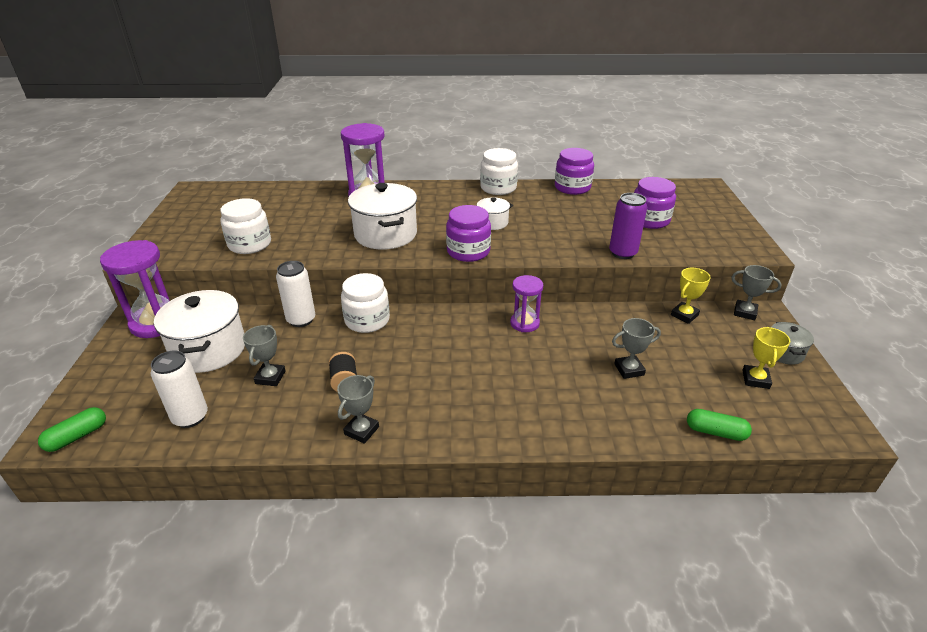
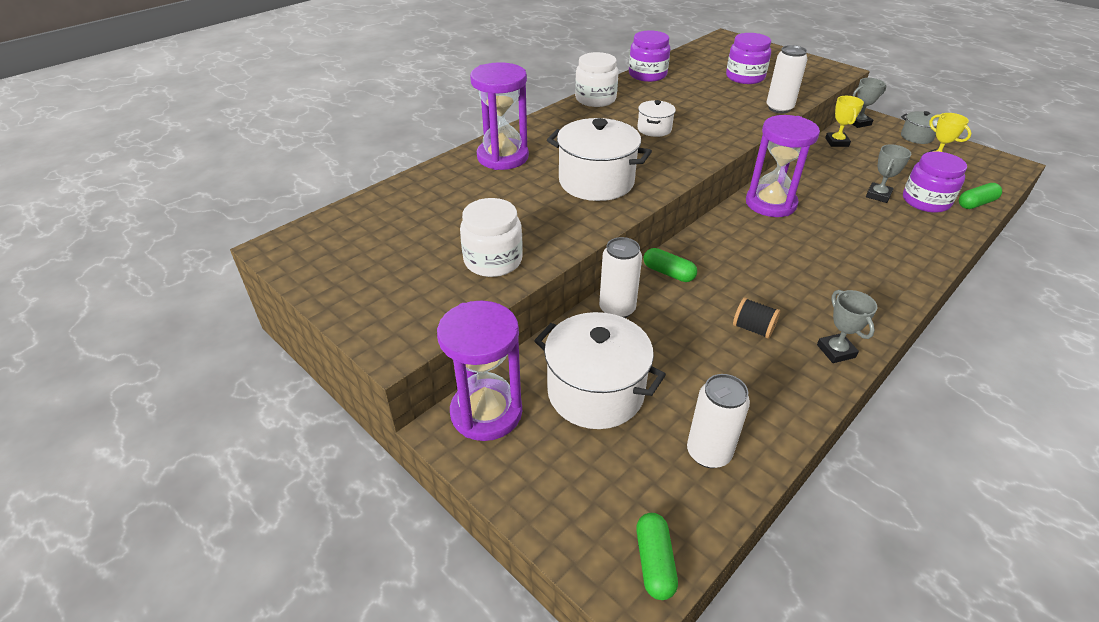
camera: 45 degrees left, 5 degrees up
grey trophy [243,325,286,386] -> none
white jar [341,273,390,333] -> green capsule [643,248,697,282]
purple jar [446,205,491,262] -> purple jar moved to [903,151,967,213]
purple hourglass [510,275,543,332] -> purple hourglass [746,115,820,217], size x1.68
purple can [609,193,647,259] -> white can [767,45,807,113]

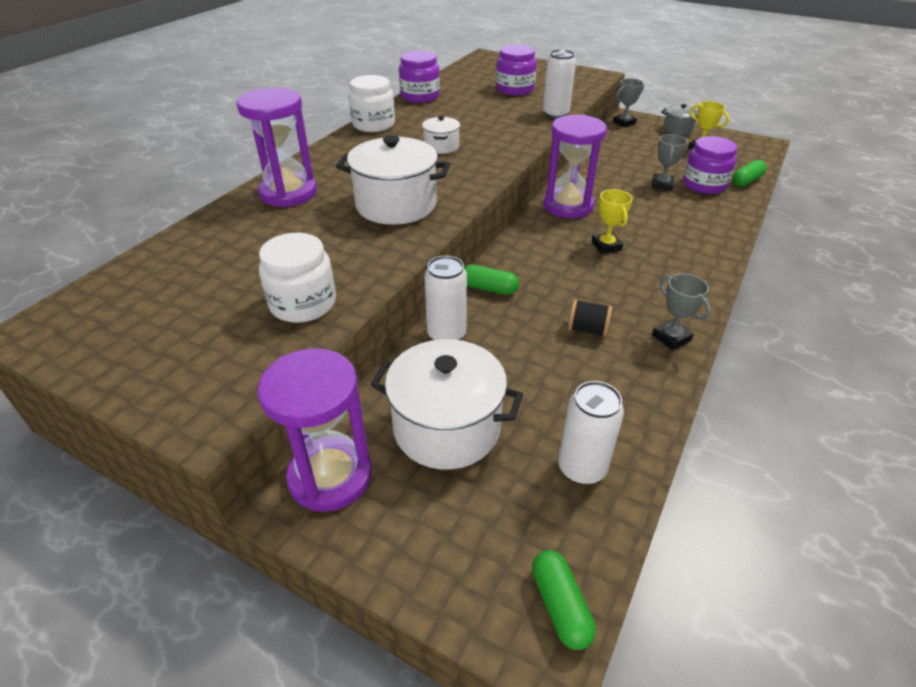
camera: 15 degrees left, 0 degrees up
yellow trophy [825,96,864,147] -> yellow trophy moved to [592,189,633,254]

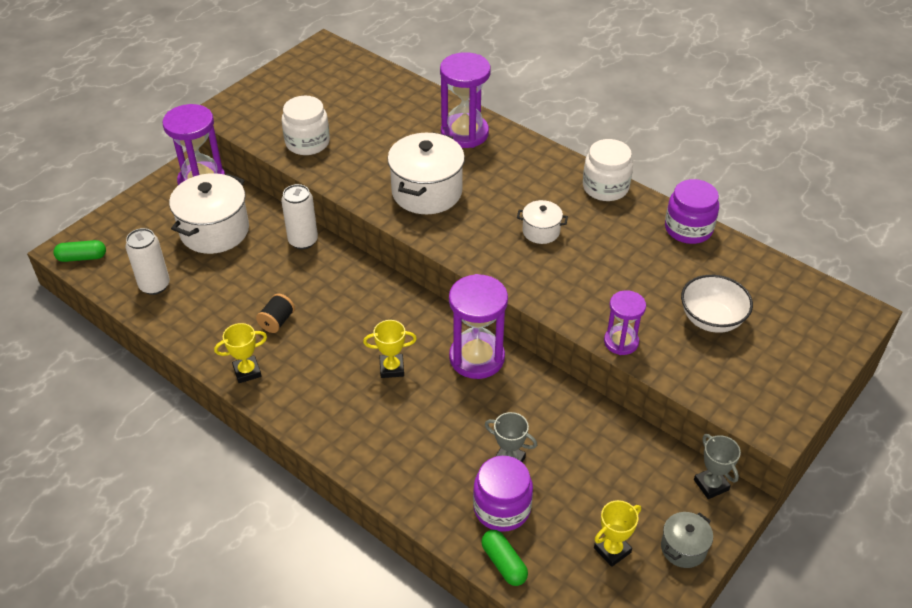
camera: 100 degrees right, 5 degrees up
green capsule [464,264,519,295] -> none
purple jar [496,45,537,96] -> white bowl [681,275,753,333]
white can [543,49,576,119] -> purple hourglass [604,290,646,355]
grey trophy [652,274,712,350] -> yellow trophy [214,323,267,383]

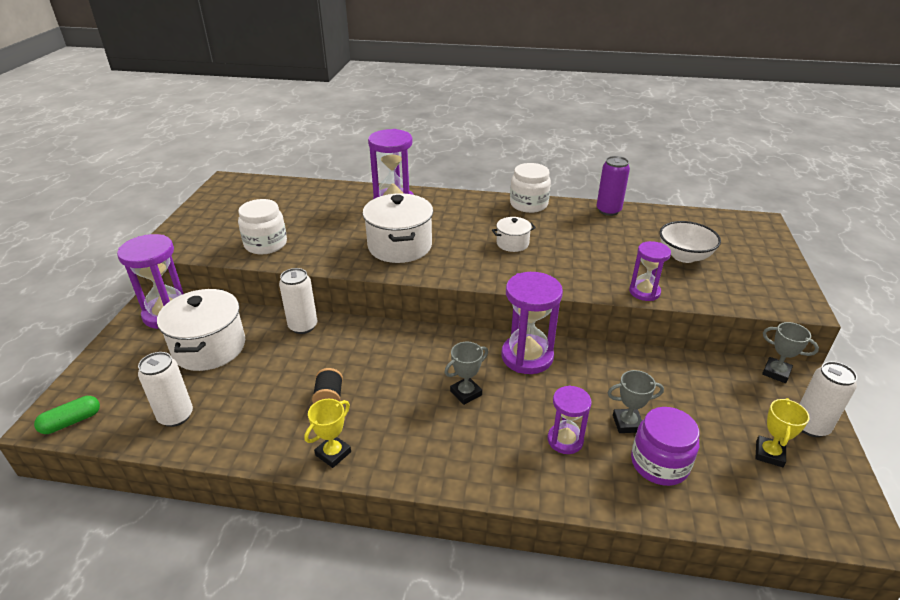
camera: 30 degrees left, 10 degrees down
yellow trophy [363,320,417,378] -> grey trophy [444,342,488,405]
green capsule [481,530,528,586] -> none
grey pot [661,512,713,568] -> white can [799,361,857,437]
purple jar [665,179,719,244] -> purple can [596,156,630,216]
none -> purple hourglass [548,385,592,454]

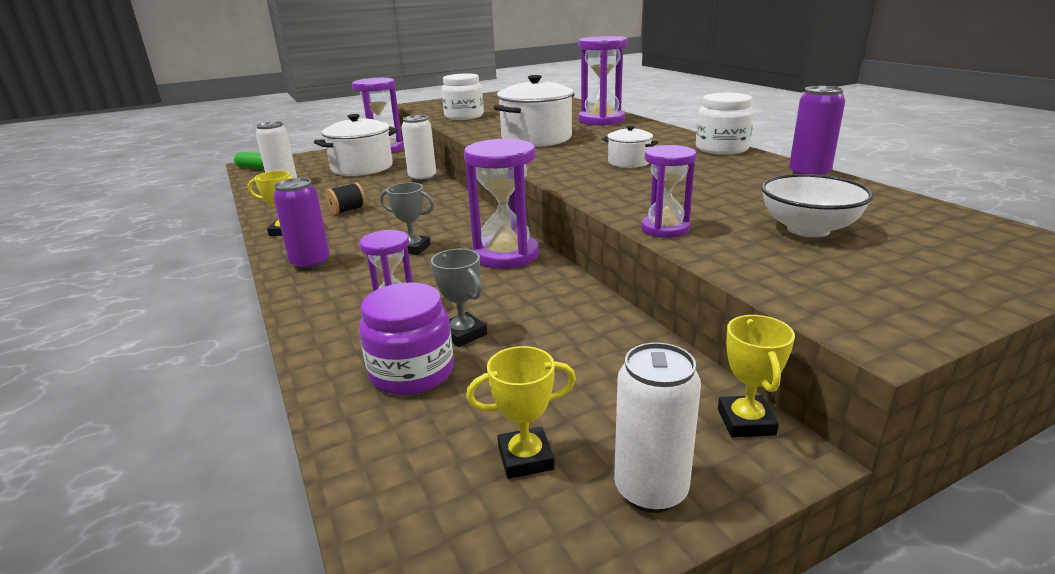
camera: 55 degrees right, 10 degrees down
grey trophy [762,322,819,383] -> yellow trophy [718,315,795,438]
none -> purple can [273,178,330,270]

